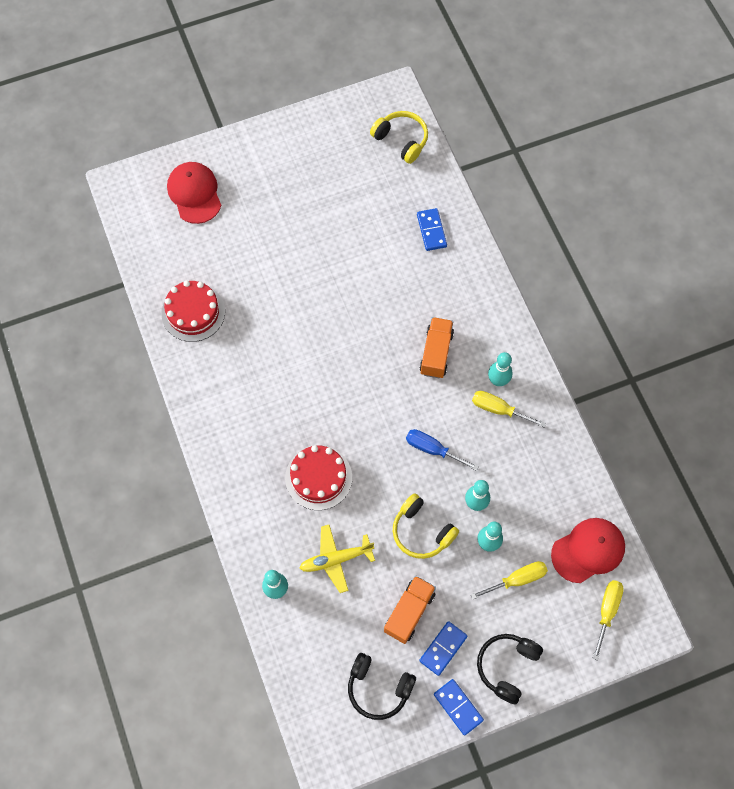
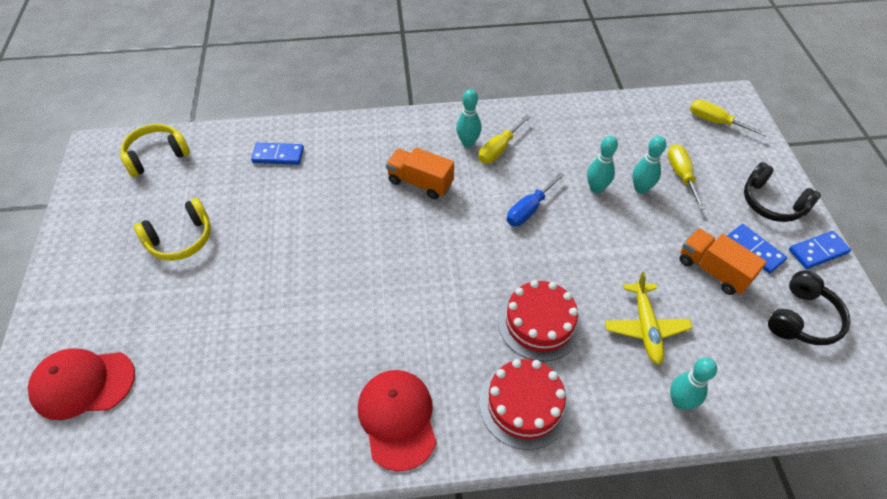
camera: 75 degrees left, 15 degrees down
red cake [161,280,225,342] -> red cake moved to [479,359,570,450]
yellow headphones [393,493,459,559] -> yellow headphones moved to [134,198,211,261]
red cap [551,518,625,583] -> red cap moved to [358,370,436,472]

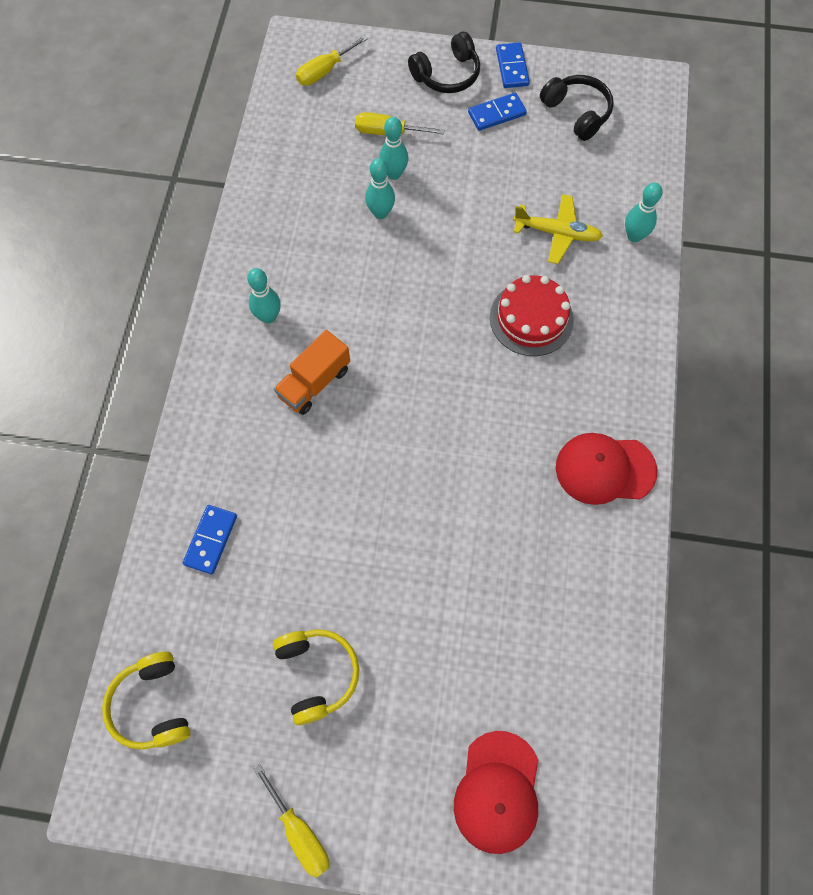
camera: 75 degrees left, 15 degrees up
yellow screwdriver [479,115,530,163] -> yellow screwdriver moved to [253,764,329,878]
red cake [479,359,570,450] -> none
blue screwdriver [507,172,565,226] -> none
orange truck [679,228,767,295] -> none

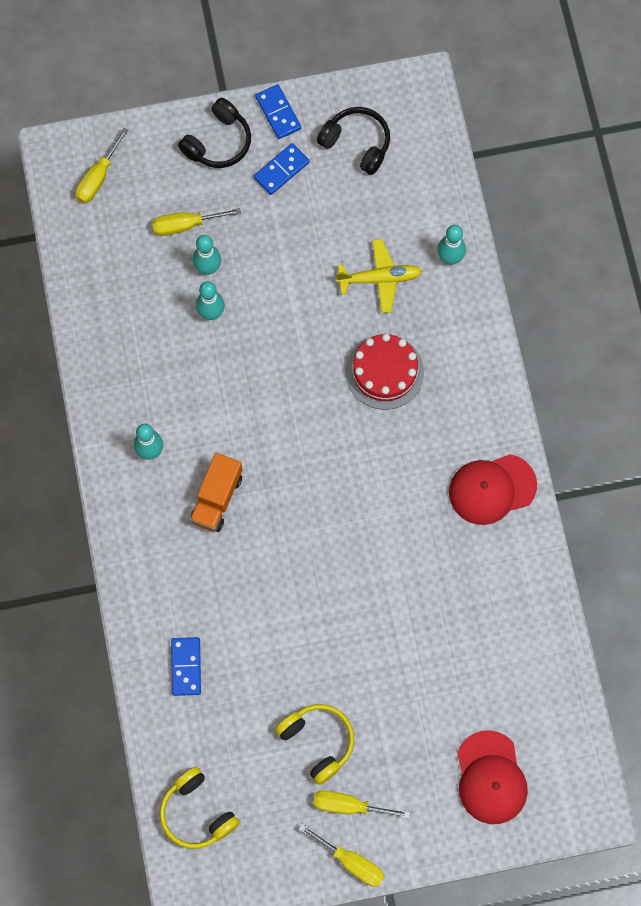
camera: 20 degrees left, 5 degrees up
none -> yellow screwdriver [313,790,410,819]

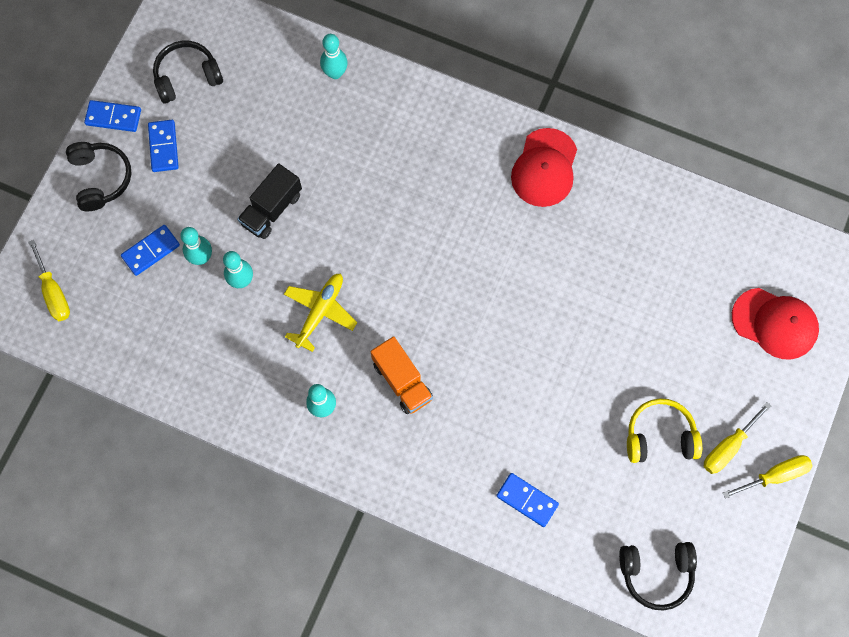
camera: 55 degrees left, 0 degrees up
yellow screwdriver [152,208,241,236] -> blue domino [121,225,180,276]
yellow headphones [160,767,240,849] -> black headphones [619,542,697,611]
yellow plane [336,239,422,313] -> yellow plane moved to [284,273,357,352]
red cake [346,334,424,410] -> none
none -> black truck [237,163,302,239]

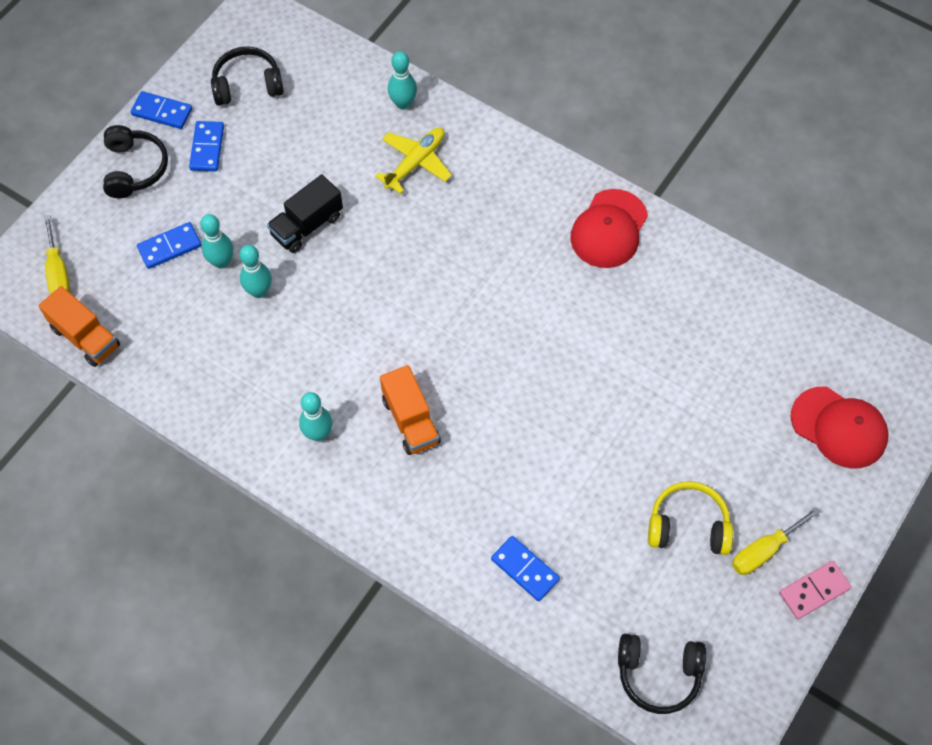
camera: 10 degrees right, 10 degrees down
yellow plane [284,273,357,352] -> yellow plane moved to [375,127,452,194]
yellow screwdriver [723,455,813,499] -> pink domino [779,561,852,619]
none -> orange truck [38,286,120,367]

